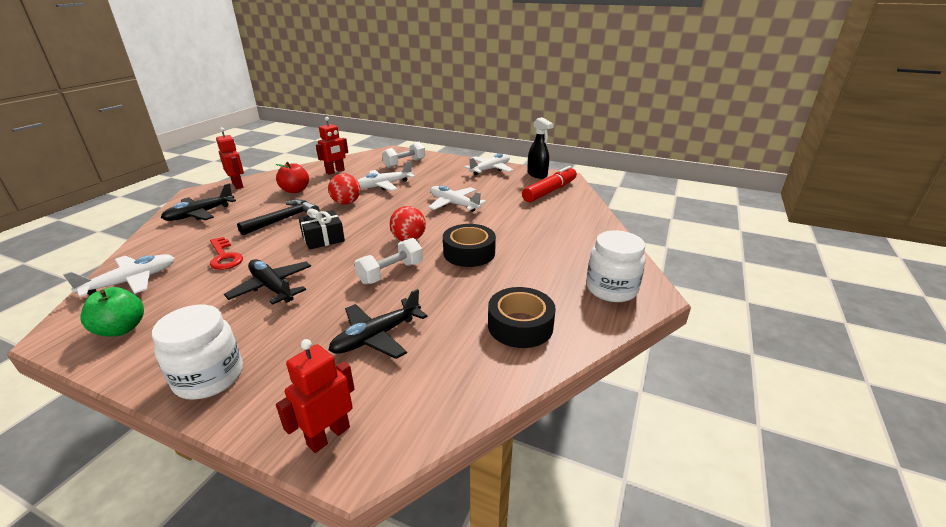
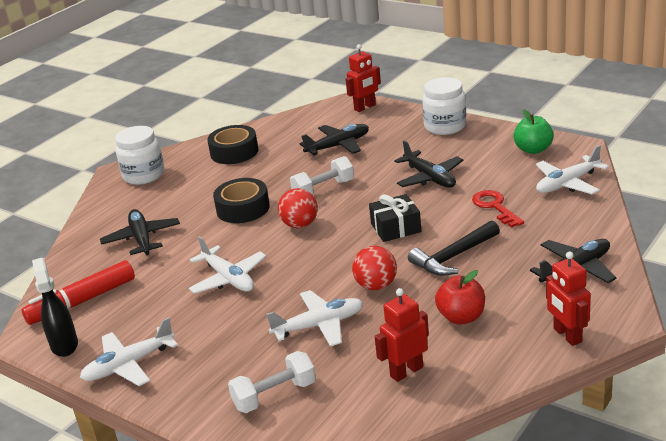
camera: 165 degrees left, 0 degrees up
none -> black plane [100,209,180,255]

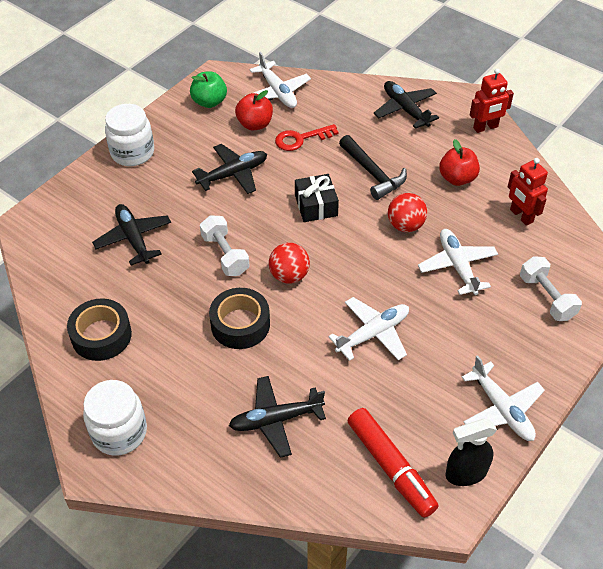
camera: 90 degrees left, 20 degrees up
red robot [346,44,381,112] -> none
none -> red apple [235,90,273,130]

